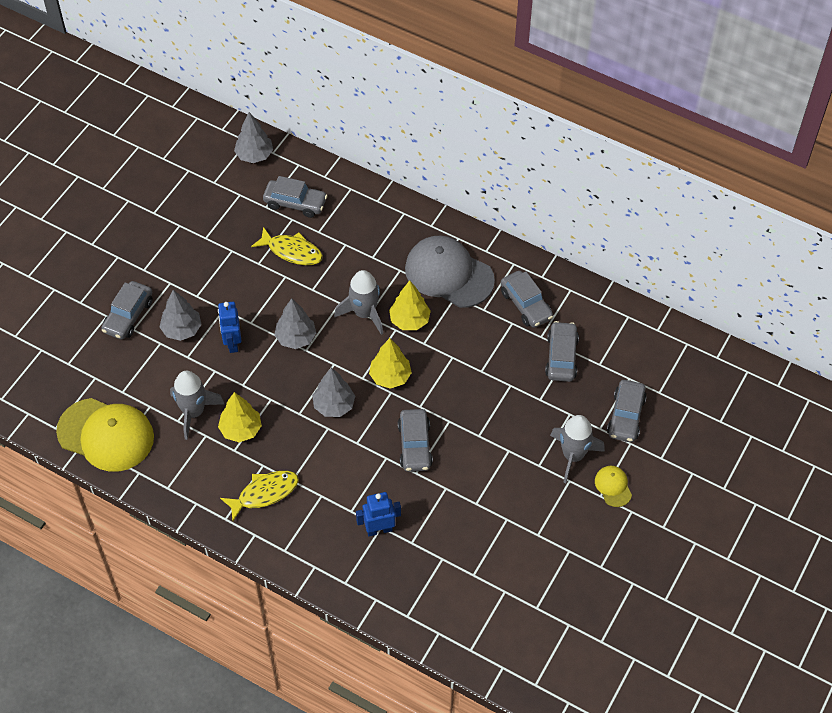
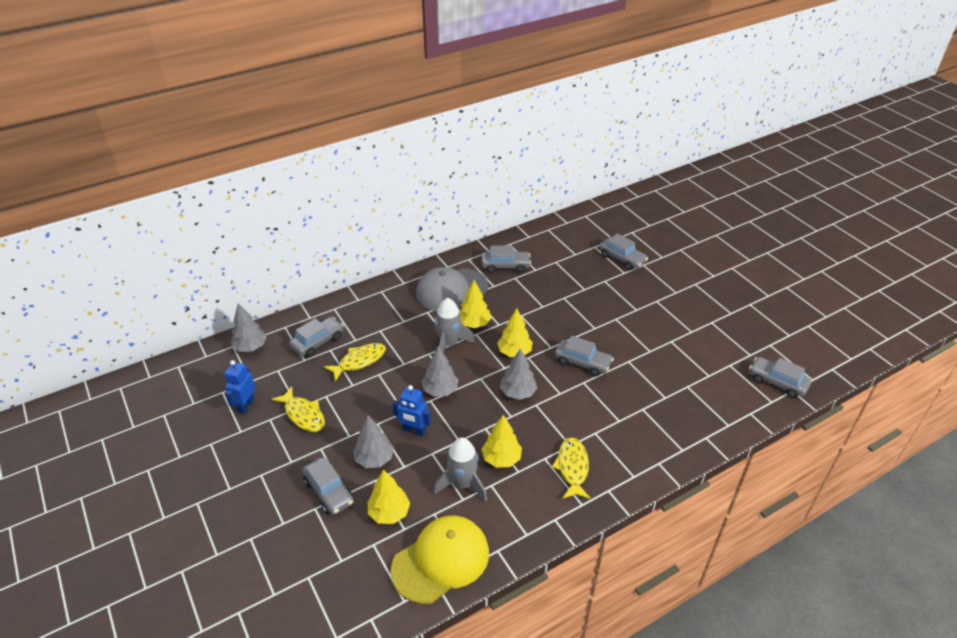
camera: 60 degrees left, 15 degrees down
blue robot [356,492,401,536] -> blue robot moved to [224,360,256,414]
grey car [545,321,579,382] -> grey car moved to [749,357,811,398]
grey rocket [550,415,605,483] -> none
yellow cap [595,466,632,507] -> none
none -> yellow fish [271,386,325,432]
none -> yellow tree [368,470,410,524]

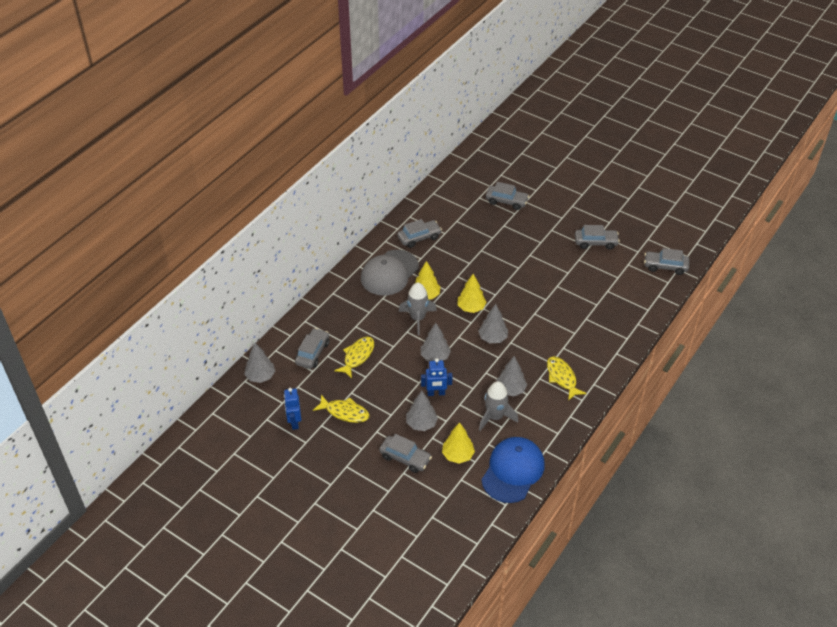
camera: 25 degrees left, 5 degrees up
yellow cap [391,516,489,604] -> blue cap [481,437,545,503]
yellow tree [482,415,522,468] -> grey tree [496,356,527,396]
grey car [555,336,614,376] -> grey car moved to [575,225,620,250]

